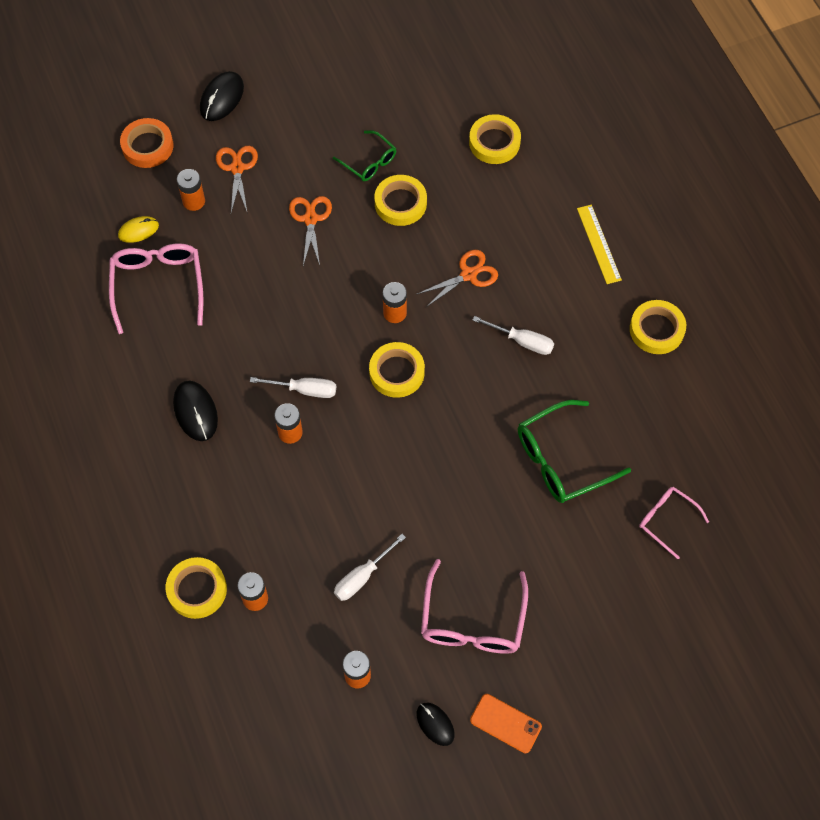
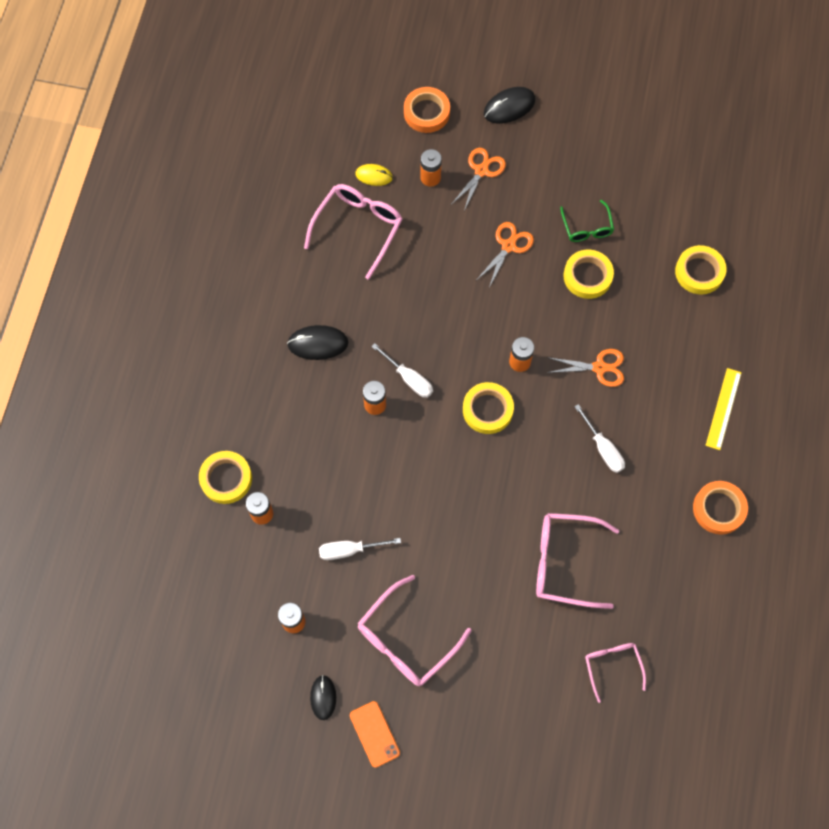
camera: 35 degrees right, 5 degrees up
black mouse [173,380,218,441] -> black mouse turned 75 degrees clockwise [287,325,348,360]
green glasses [518,400,631,503] -> pink glasses [536,513,619,609]
yellow tape [630,300,686,354] -> orange tape [693,481,748,535]

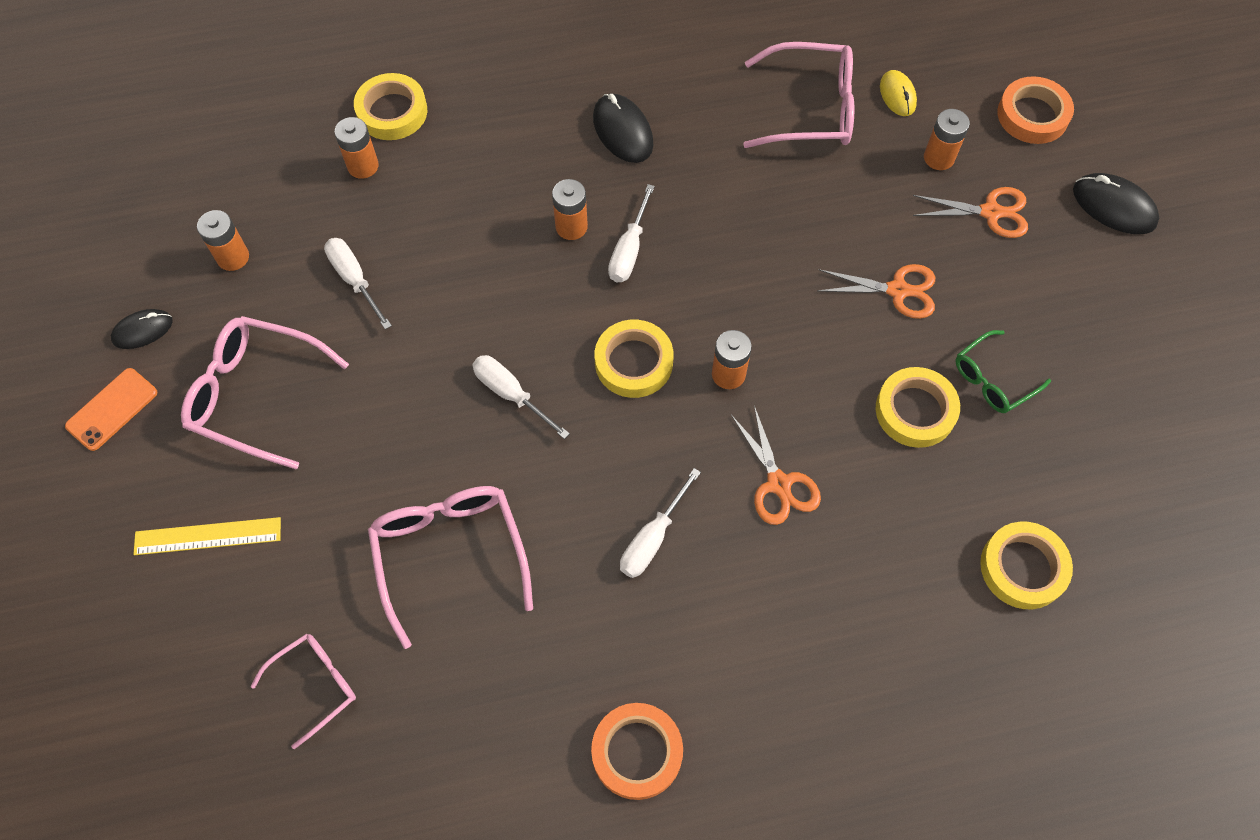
camera: 65 degrees right, 5 degrees down
yellow ruler [705,368,742,450] -> yellow ruler moved to [133,517,281,555]
none -> white screwdriver [472,355,570,439]

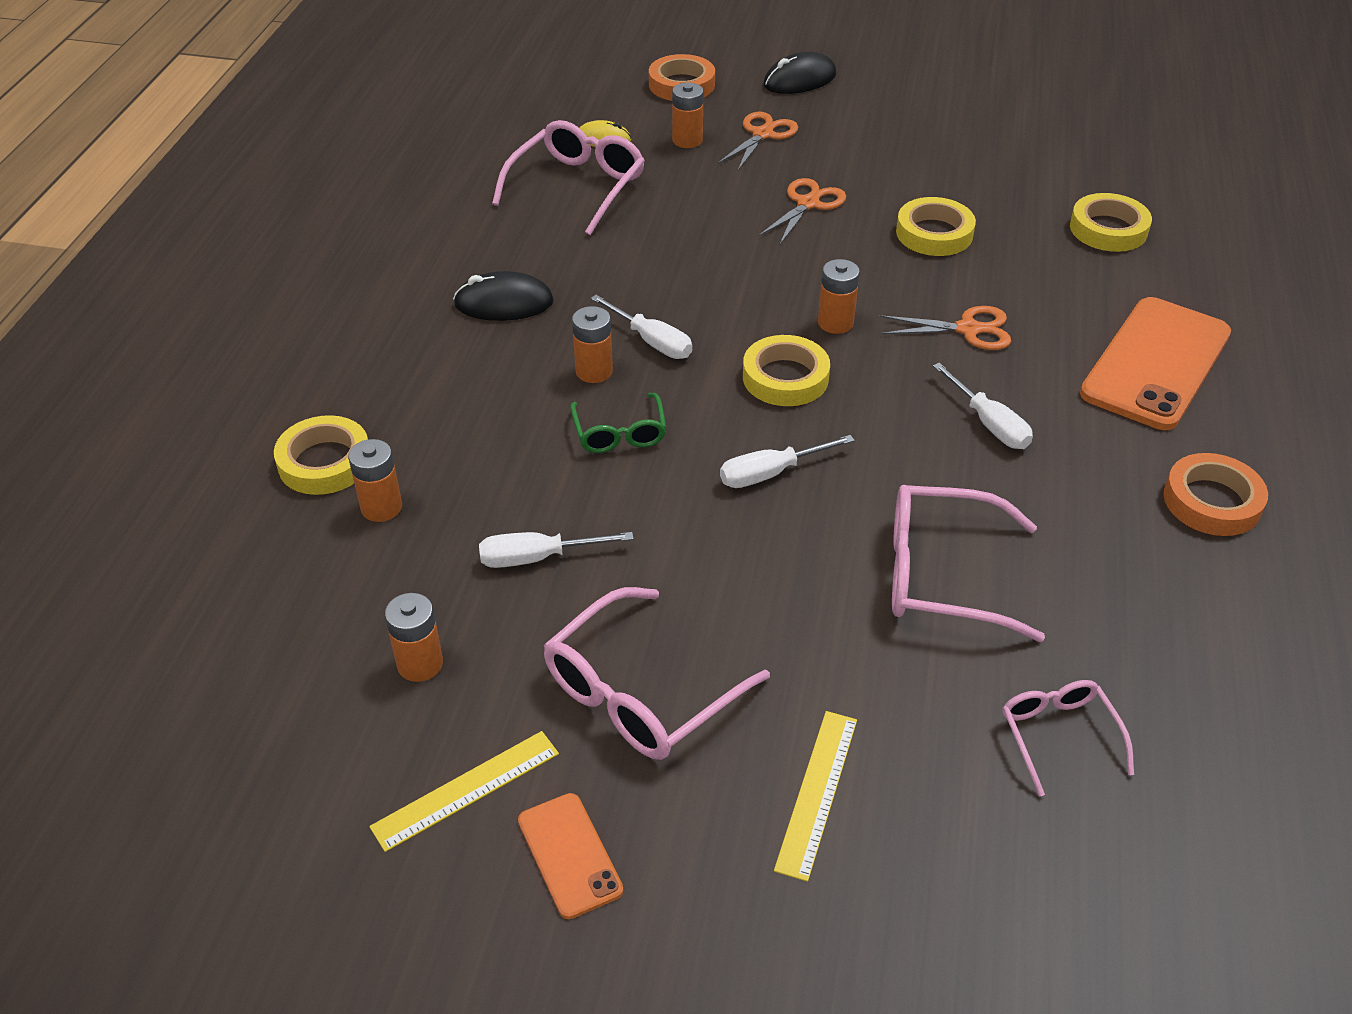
camera: 65 degrees left, 20 degrees down
black mouse [111,309,173,349] -> yellow ruler [369,731,559,852]
green glasses [955,330,1051,413] -> green glasses moved to [570,393,666,453]
none -> orange phone [1080,297,1231,430]

